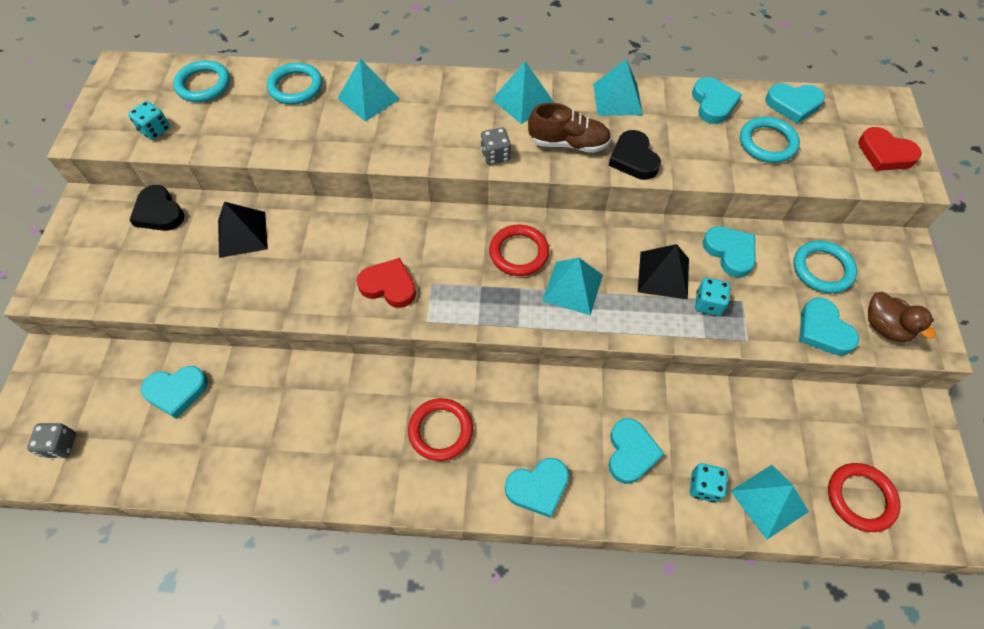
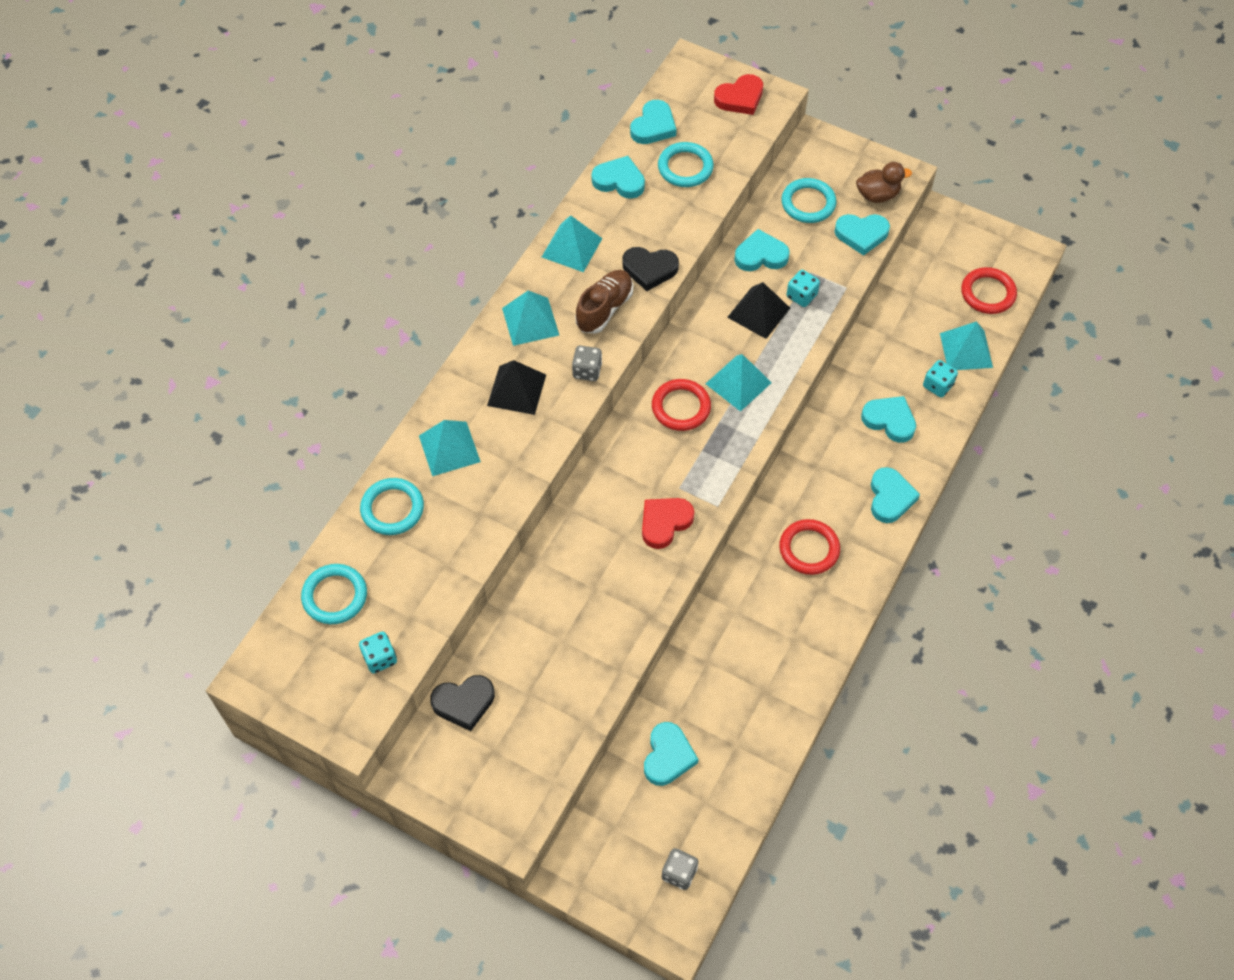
camera: 65 degrees left, 0 degrees up
black pyramid [218,202,268,258] -> black pyramid moved to [487,360,546,415]

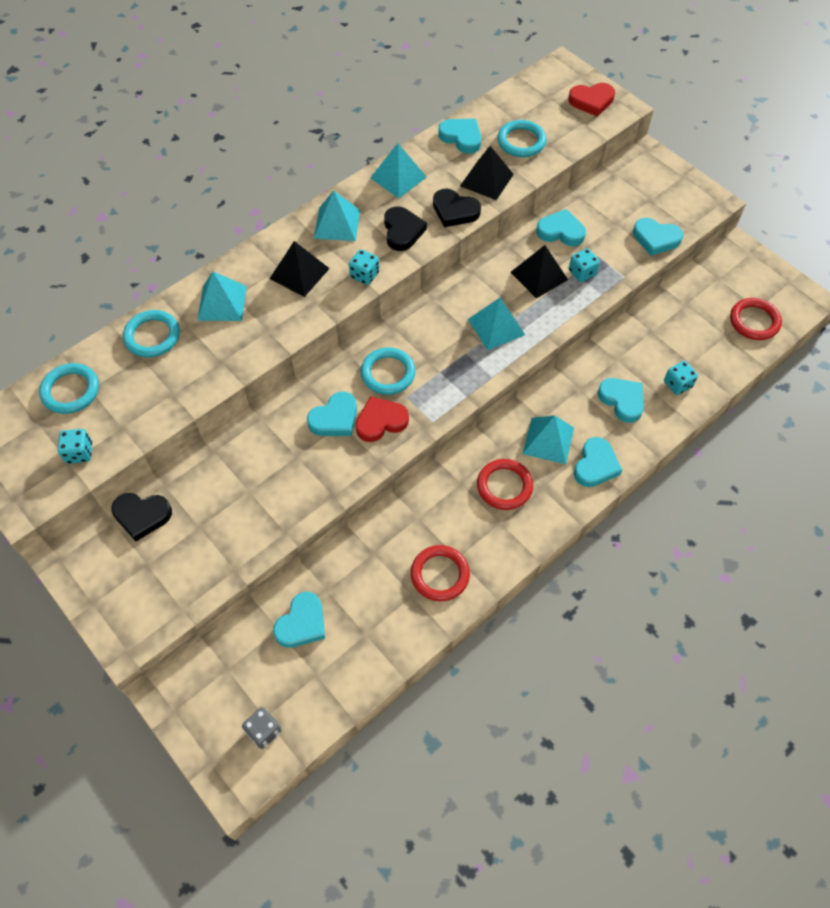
camera: 20 degrees right, 0 degrees up
grey dice [572,345,602,381] -> turquoise dice [349,249,379,285]
brown shoe [575,270,633,333] -> black heart [384,206,427,251]
turquoise heart [630,100,677,144] -> turquoise heart moved to [307,392,357,436]
red ring [652,379,711,431] -> red ring moved to [411,545,470,601]
turquoise ring [781,178,837,223] -> turquoise ring moved to [361,347,416,395]
brown duck [856,162,912,203] -> none
turquoise pyramid [940,321,993,370] -> turquoise pyramid moved to [523,416,574,464]
none -> black pyramid [460,146,514,200]

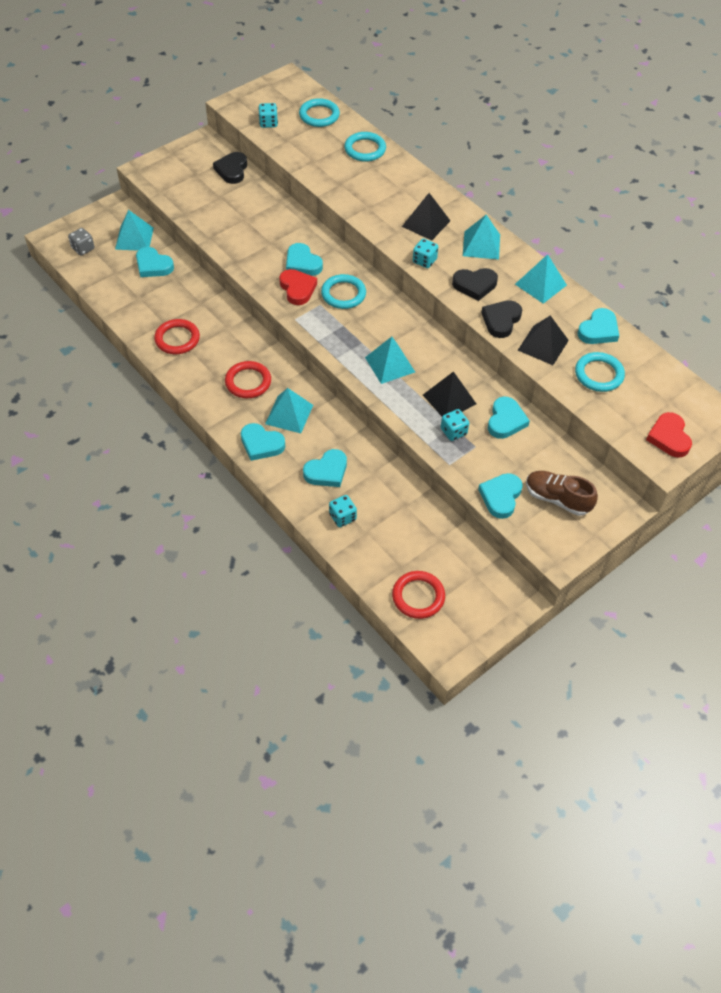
camera: 90 degrees right, 5 degrees down
turquoise pyramid [198,271,247,321] -> turquoise pyramid moved to [115,210,154,251]
none -> brown shoe [526,471,598,516]

